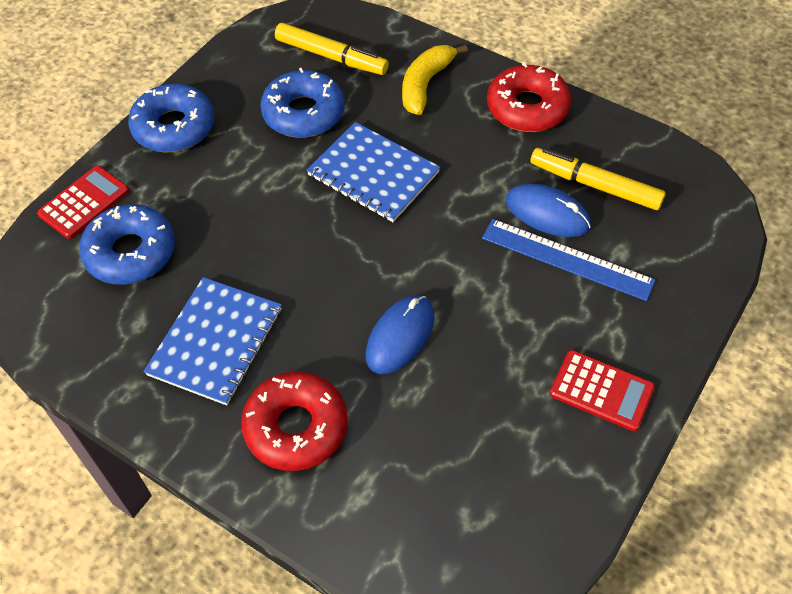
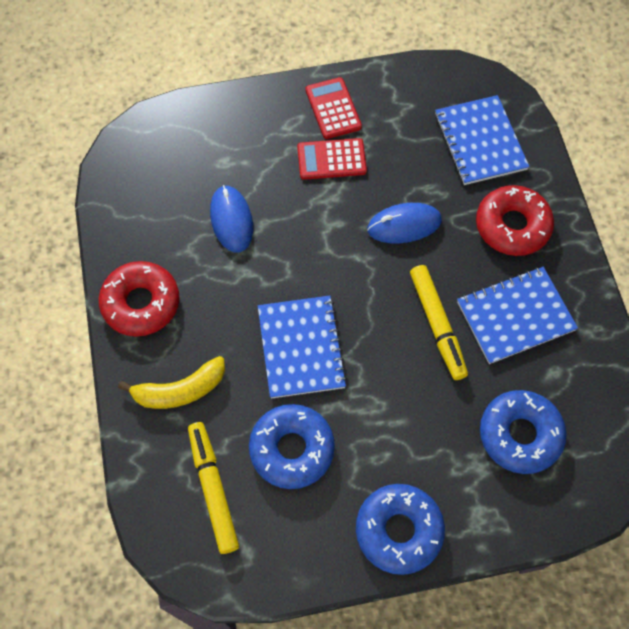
camera: 135 degrees left, 10 degrees up
red calculator [37,166,129,239] -> red calculator moved to [297,138,367,180]
blue ruler [482,219,656,301] -> none
yellow marker [531,147,666,210] -> yellow marker moved to [410,265,468,380]
none -> blue notebook [435,95,529,185]

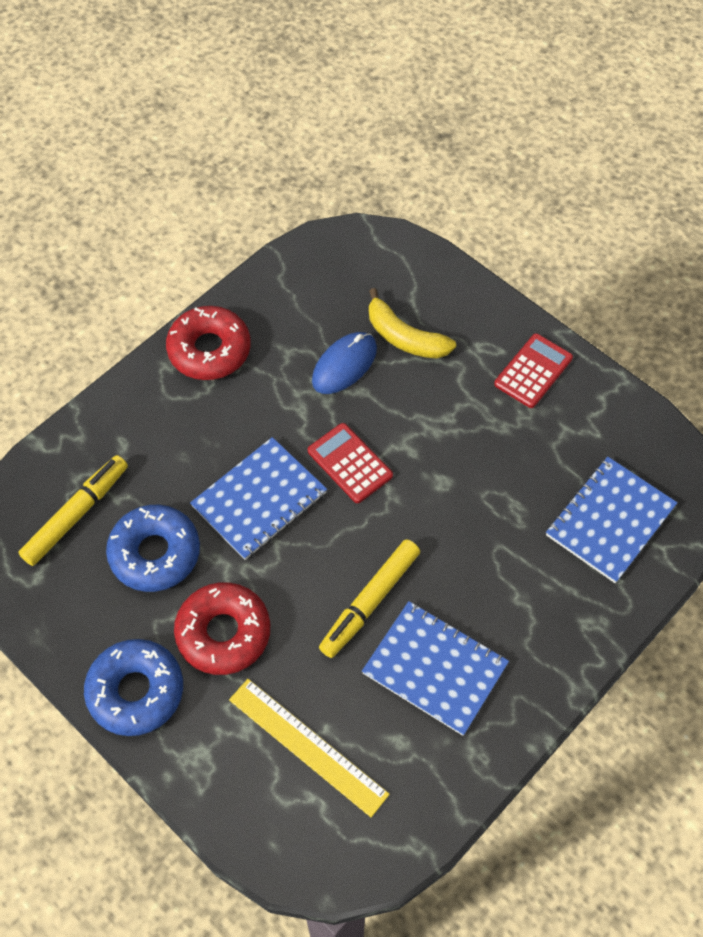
camera: 55 degrees right, 5 degrees down
yellow banana [118,356,225,409] -> yellow banana moved to [369,288,456,359]
red calculator [297,138,367,180] -> red calculator moved to [308,423,393,503]
blue mouse [367,203,442,243] -> none
red donut [476,185,554,256] -> red donut moved to [174,582,270,675]
blue donut [480,390,567,474] -> yellow ruler [229,679,390,817]

